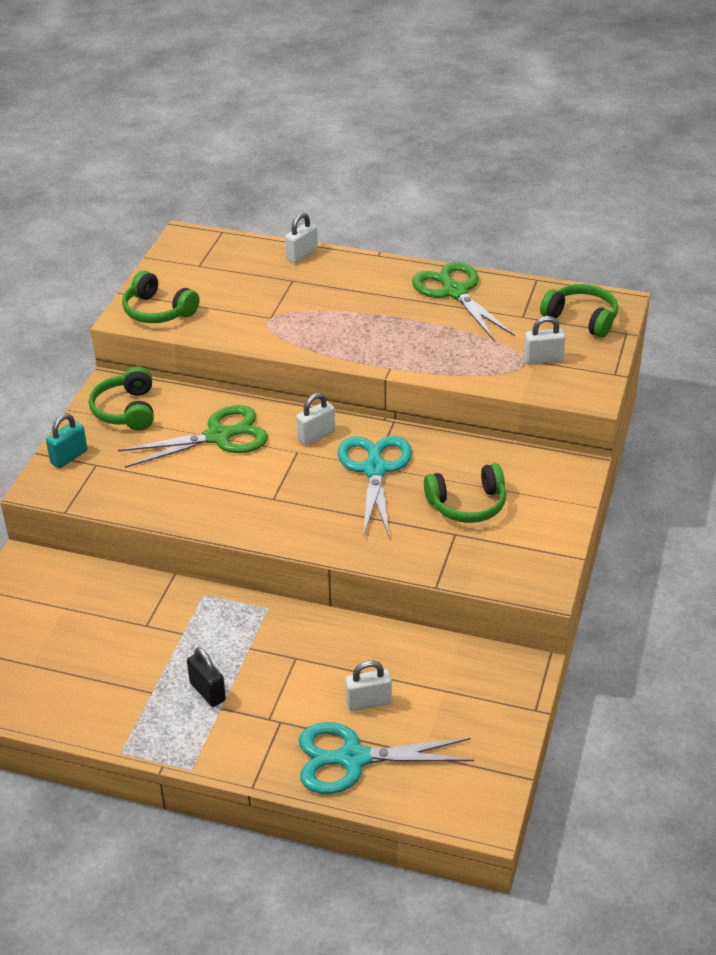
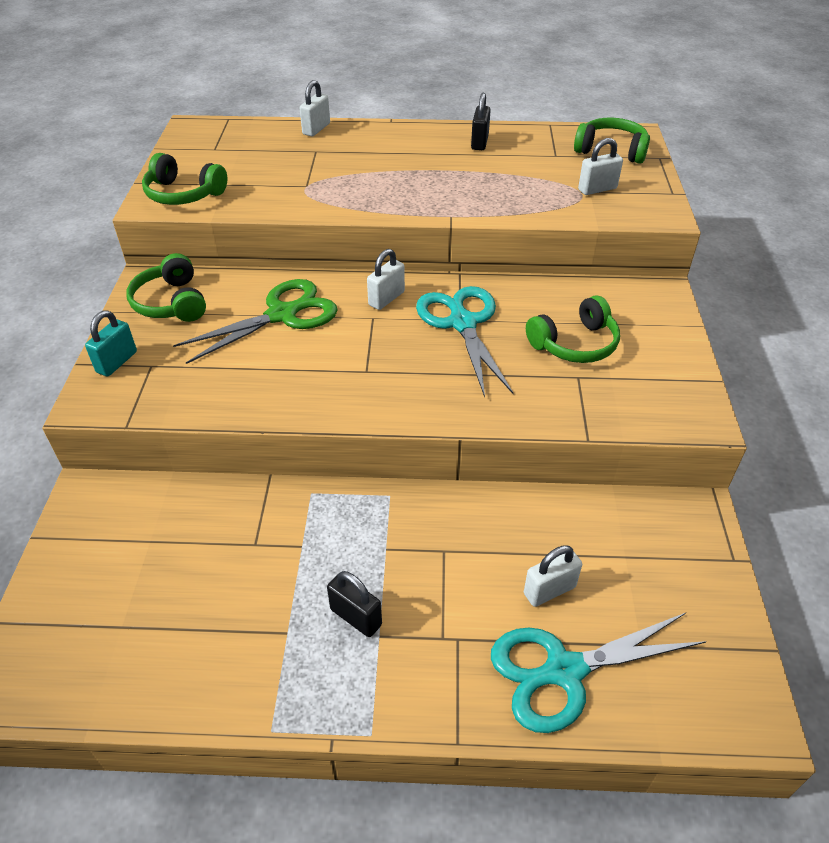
camera: 15 degrees left, 5 degrees up
green scissors [412,262,515,341] -> black padlock [471,93,491,150]

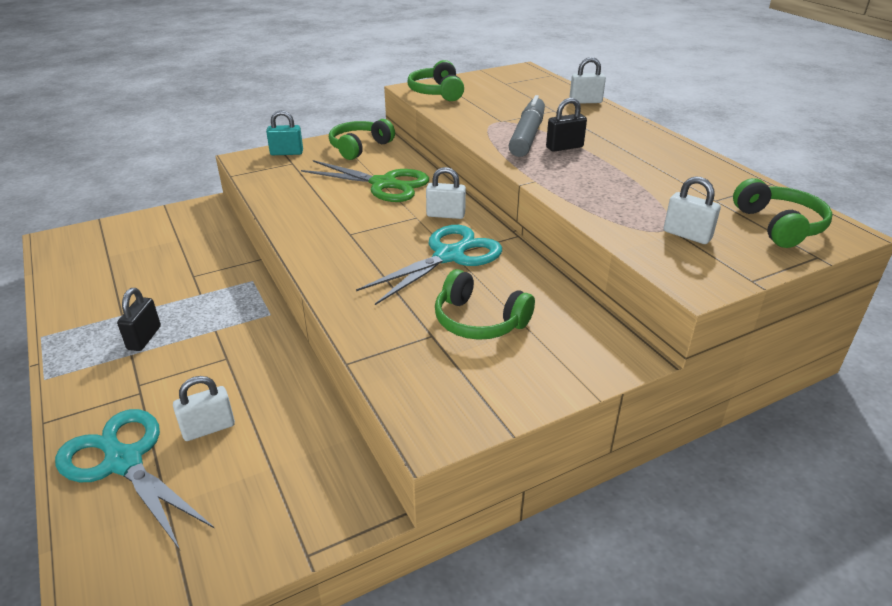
camera: 60 degrees right, 10 degrees down
black padlock [471,93,491,150] -> black padlock moved to [546,98,587,152]
white padlock [524,545,582,607] -> white padlock turned 60 degrees counterclockwise [173,376,235,441]
none -> grey marker [509,95,545,157]

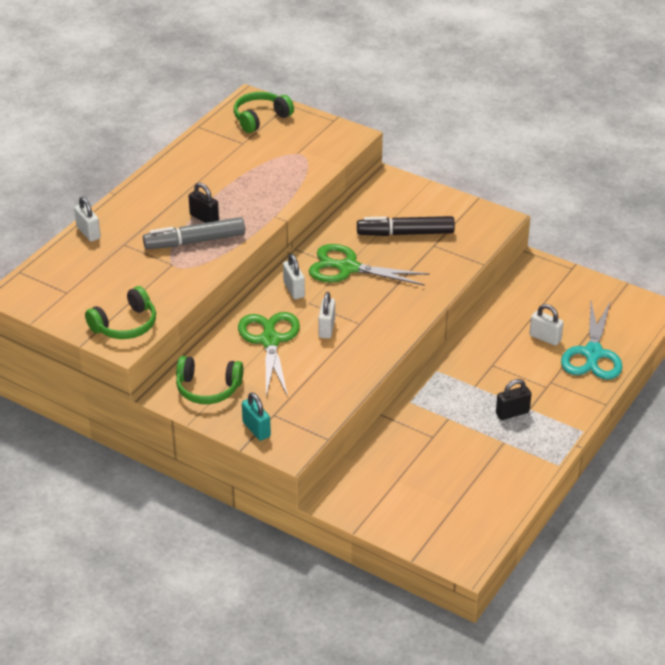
camera: 120 degrees left, 5 degrees up
turquoise scissors [356,225,502,305] -> green scissors [309,244,429,286]
green headphones [435,269,535,340] -> black marker [357,216,455,236]
white padlock [664,176,721,244] -> white padlock moved to [318,292,335,339]

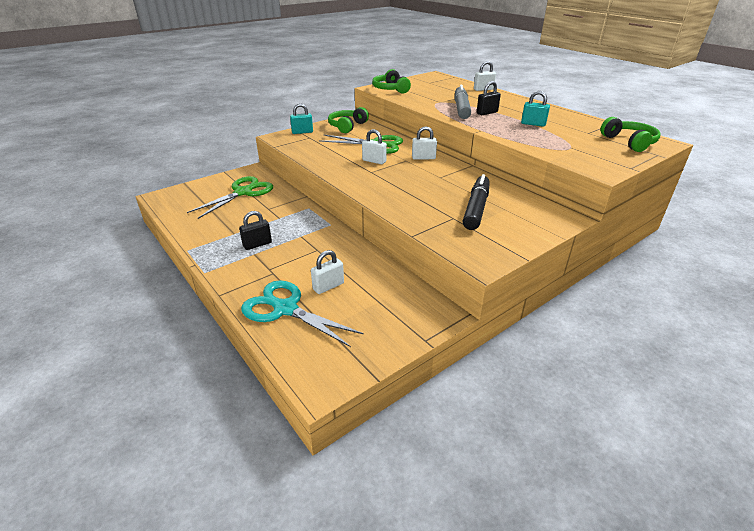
camera: 110 degrees right, 5 degrees down
green scissors [309,244,429,286] -> green scissors moved to [187,176,273,219]
black padlock [496,379,531,420] -> black padlock turned 60 degrees clockwise [239,211,272,250]
none -> turquoise padlock [521,91,550,127]

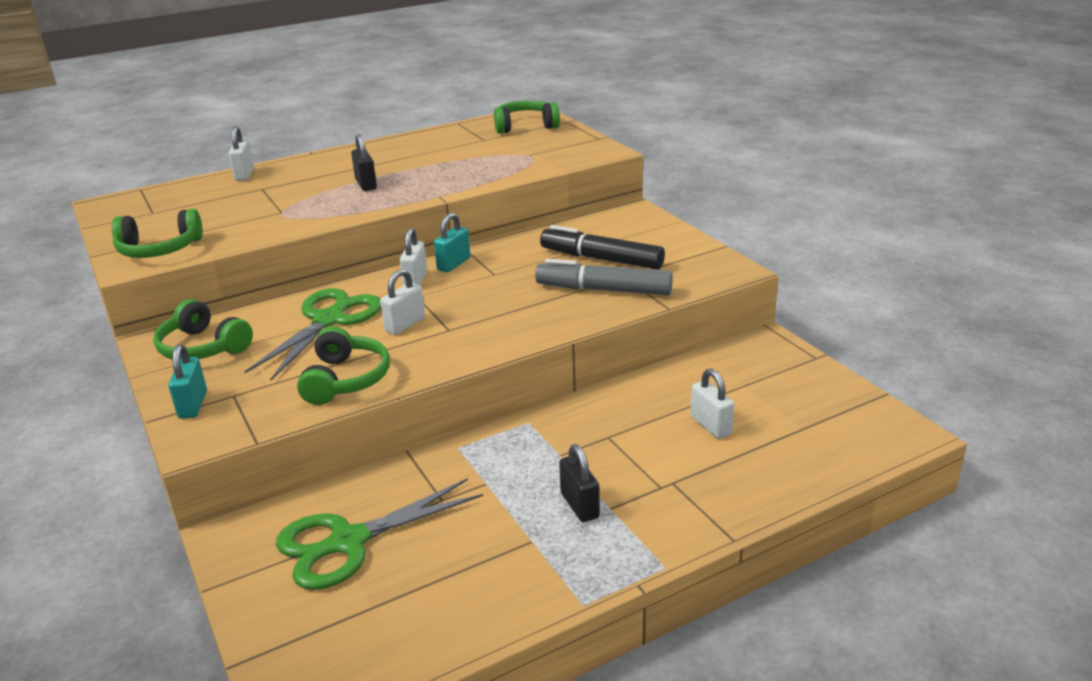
camera: 80 degrees left, 5 degrees down
green scissors [187,176,273,219] -> green scissors turned 75 degrees counterclockwise [276,478,483,590]
turquoise scissors [241,280,364,347] -> none
grey marker [455,85,471,119] -> grey marker moved to [535,259,673,295]
turquoise padlock [521,91,550,127] -> turquoise padlock moved to [434,213,470,272]
none -> green headphones [297,327,390,405]

